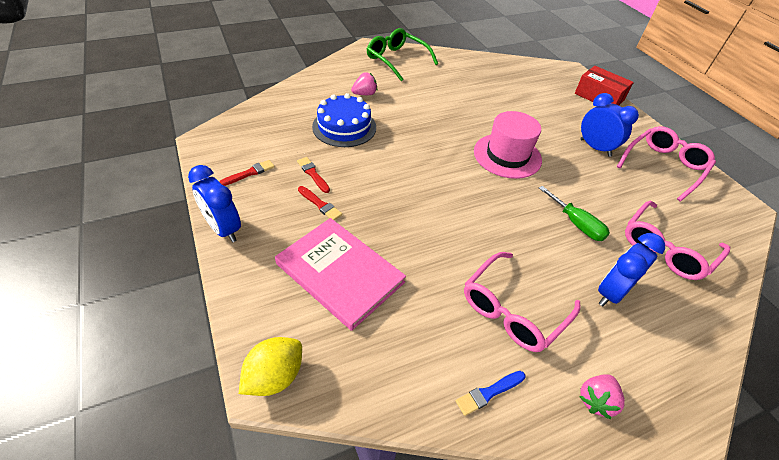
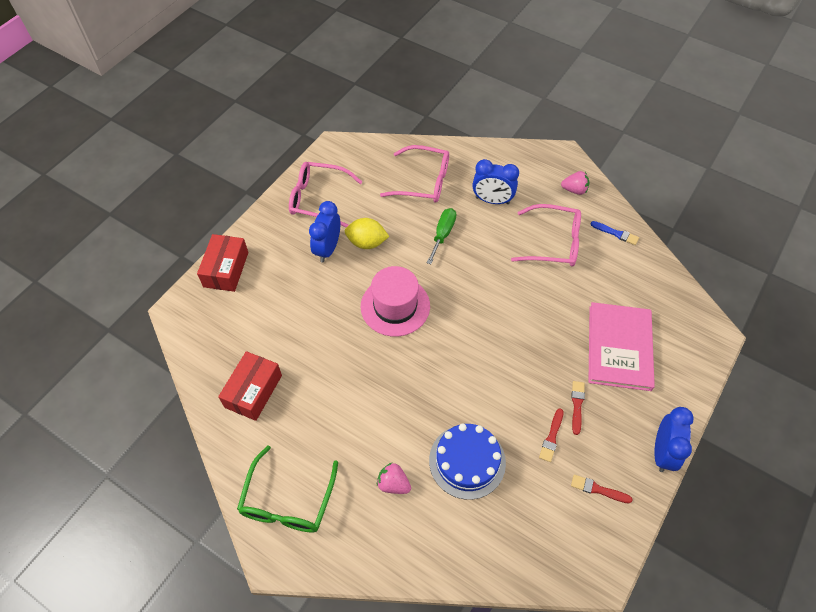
camera: 120 degrees left, 10 degrees up
yellow lemon [239,337,302,396] -> yellow lemon moved to [345,218,389,249]
none -> red box [218,351,282,421]

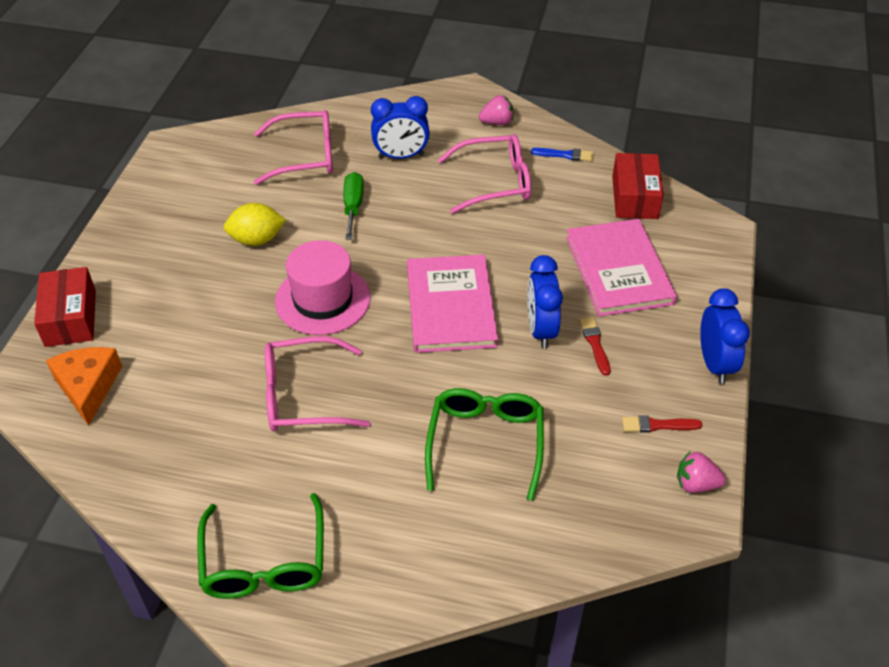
camera: 20 degrees left, 10 degrees down
red box [218,351,282,421] -> red box moved to [612,153,664,219]
pink glasses [289,162,363,228] -> pink glasses moved to [265,336,370,432]
blue clock [309,201,340,262] -> blue clock moved to [527,255,563,349]
pink strawberry [377,463,411,494] -> pink strawberry moved to [677,452,726,493]
blue cake [429,424,506,500] -> green glasses [425,388,544,501]
red brush [539,408,563,462] -> none
none -> orange cheese [46,347,122,426]
none -> pink book [407,254,498,353]

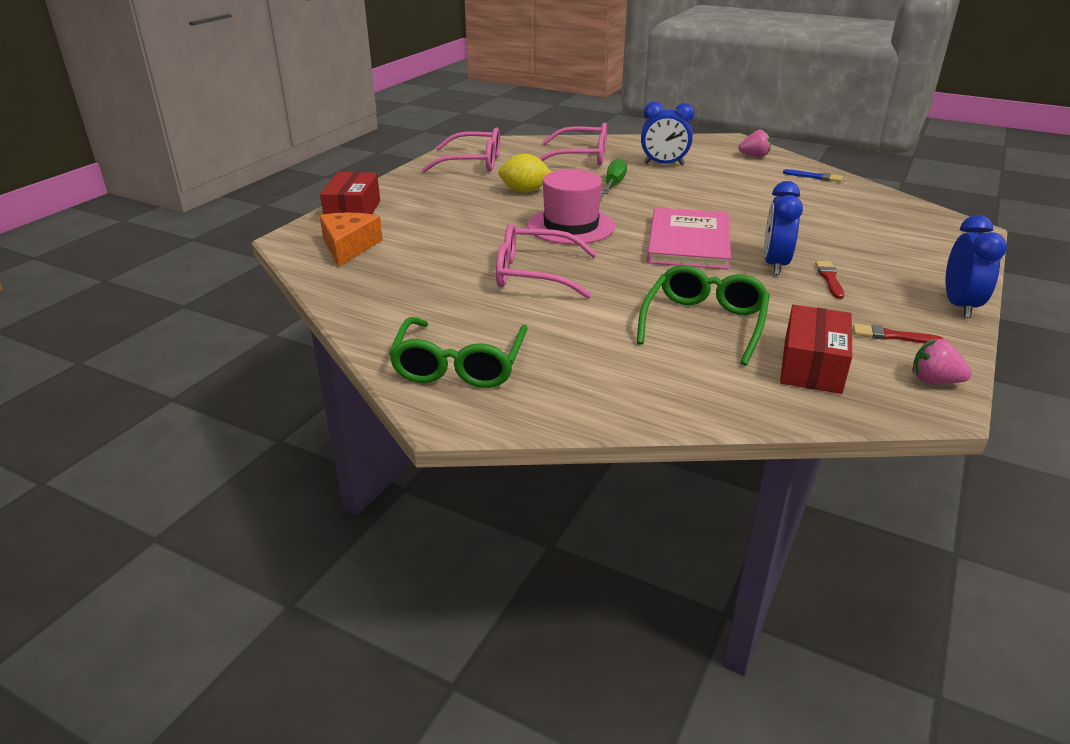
camera: 15 degrees right, 15 degrees down
pink glasses [438,134,531,214] -> pink glasses moved to [422,127,500,173]
pink book [566,219,677,317] -> none
red box [612,153,664,219] -> red box moved to [780,305,852,394]

